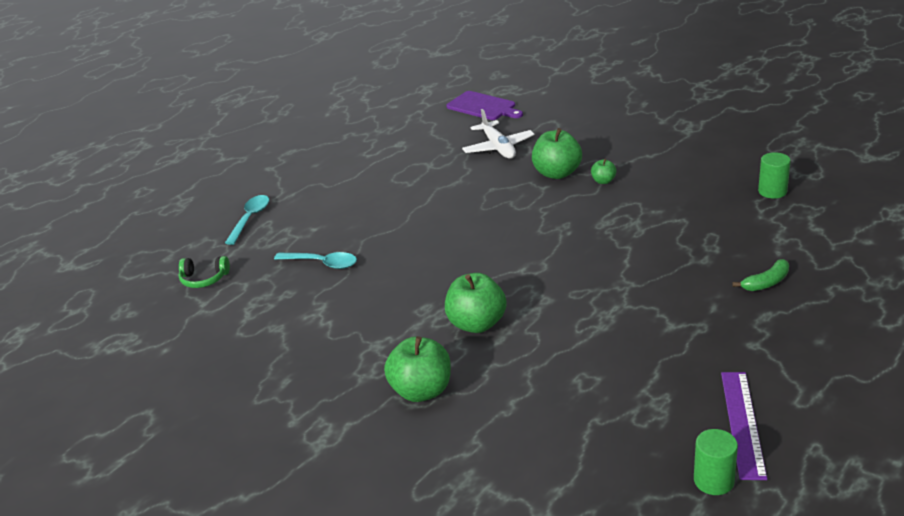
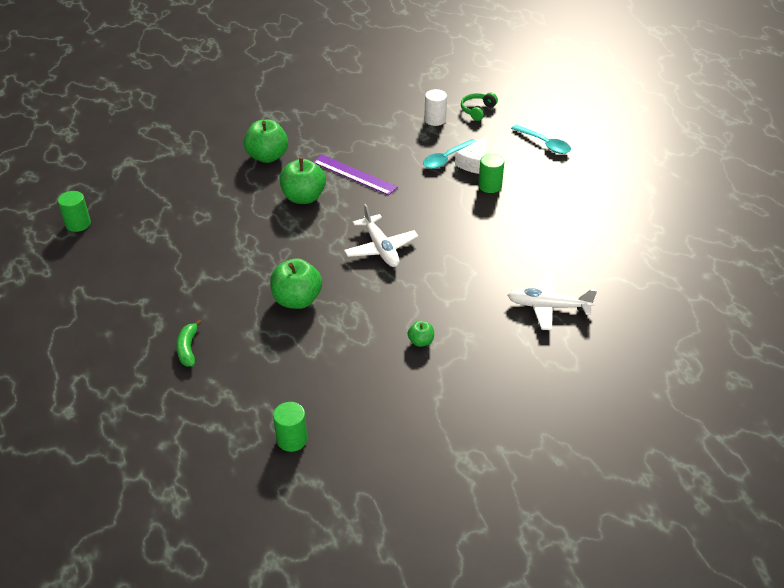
camera: 115 degrees right, 10 degrees up
purple cutting board [446,91,523,120] -> none
green apple [532,128,582,179] -> green apple moved to [270,258,322,309]
purple ruler [721,372,767,480] -> purple ruler moved to [313,155,398,195]
none -> white plane [344,204,418,267]
none -> white cylinder [424,89,447,126]
none -> white cheese [455,136,487,174]
none -> green cylinder [478,154,504,193]

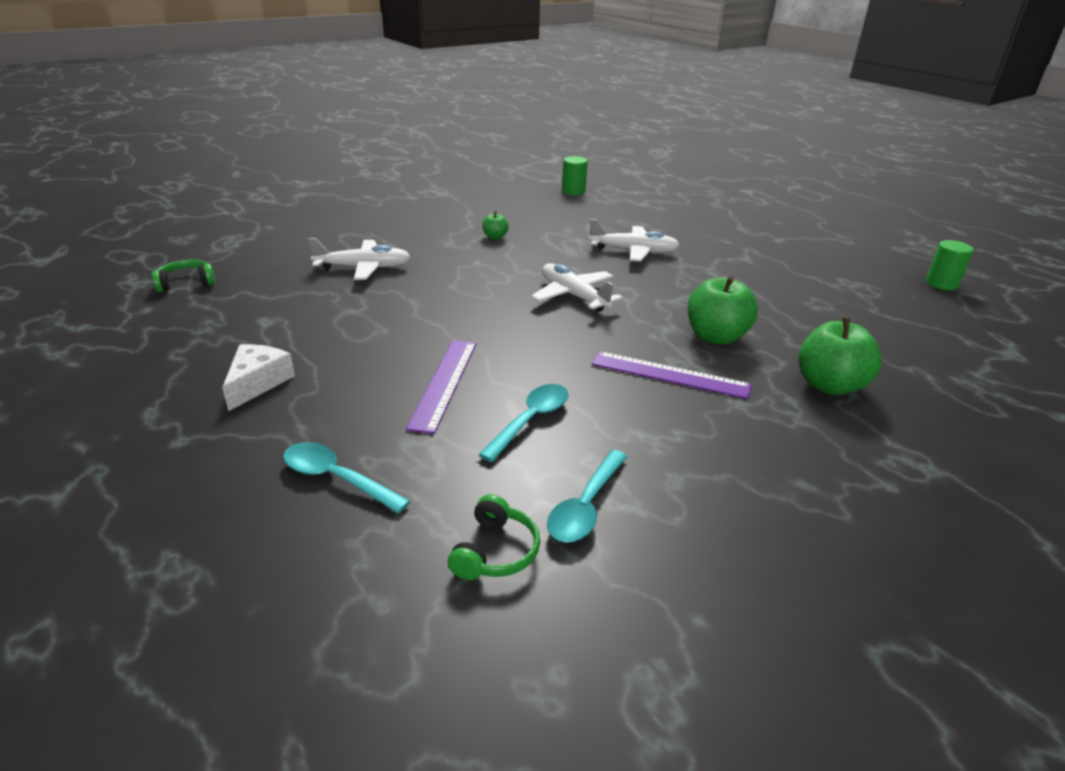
camera: 165 degrees right, 10 degrees down
green banana [176,320,202,367] -> none
green apple [270,258,322,309] -> white plane [589,219,680,262]
white cylinder [424,89,447,126] -> turquoise spoon [547,450,628,542]
white cheese [455,136,487,174] -> white cheese moved to [222,344,295,411]
green cylinder [478,154,504,193] -> purple ruler [406,340,476,434]
none -> green headphones [152,260,215,293]

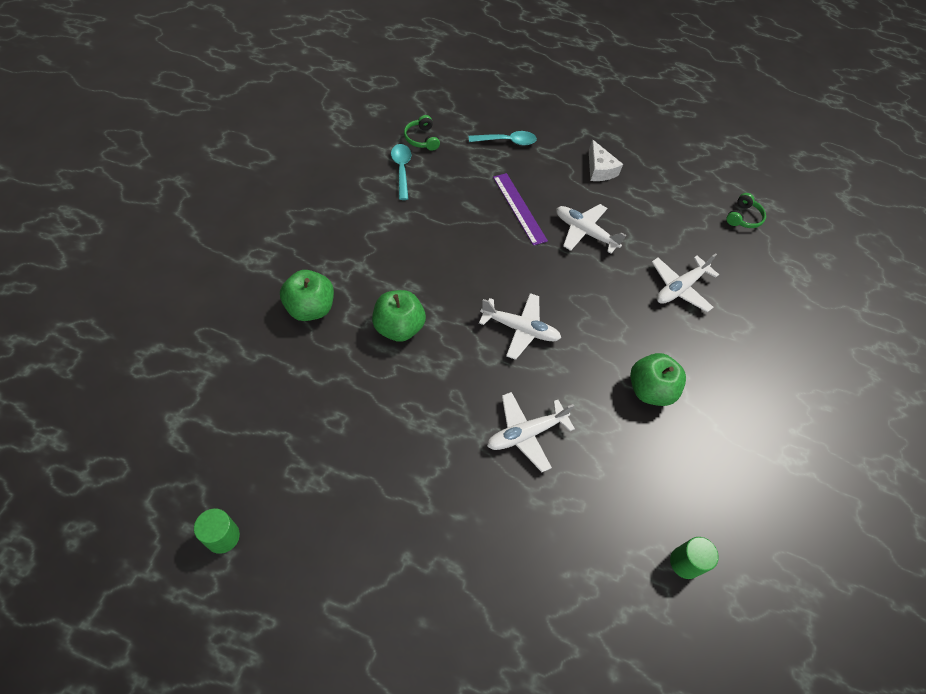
camera: 140 degrees right, 25 degrees up
turquoise spoon [478,384,568,462] -> none
green apple [482,211,509,240] -> green apple [630,353,686,406], size x2.01
purple ruler [592,351,752,399] -> none
none -> white plane [556,204,626,254]

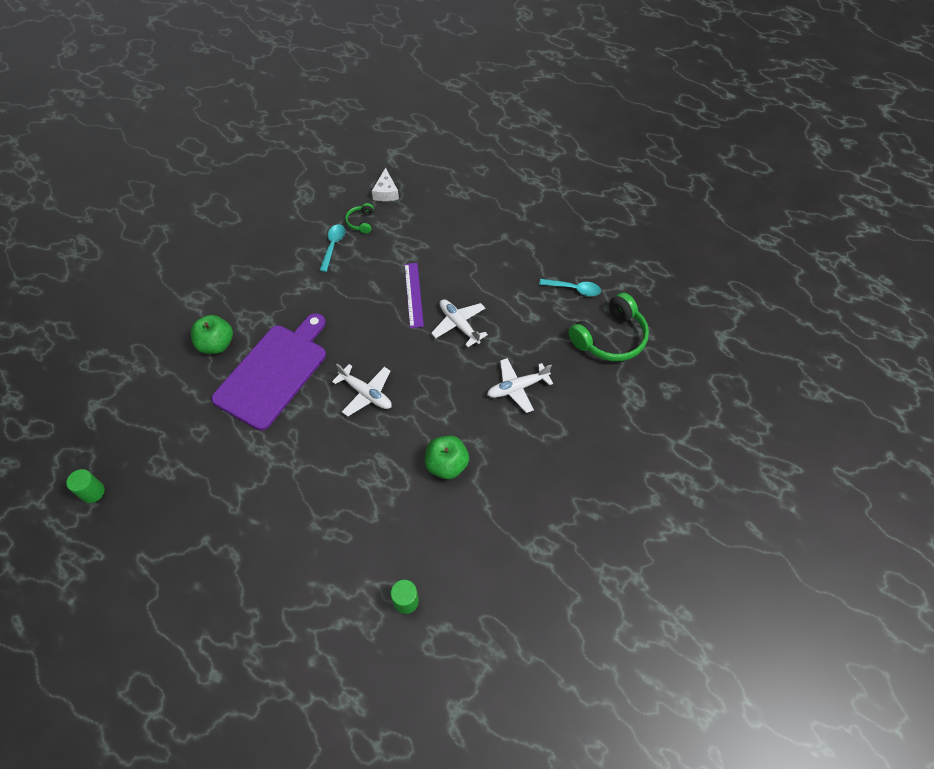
camera: 25 degrees right, 0 degrees up
green apple [372,290,426,342] -> purple cutting board [211,313,326,430]
turquoise spoon [469,131,537,145] -> turquoise spoon moved to [539,279,601,296]
white plane [487,392,575,472] -> none
white cheese [589,140,623,181] -> white cheese moved to [372,168,399,201]
green headphones [726,193,766,228] -> green headphones [569,292,649,361], size x2.08

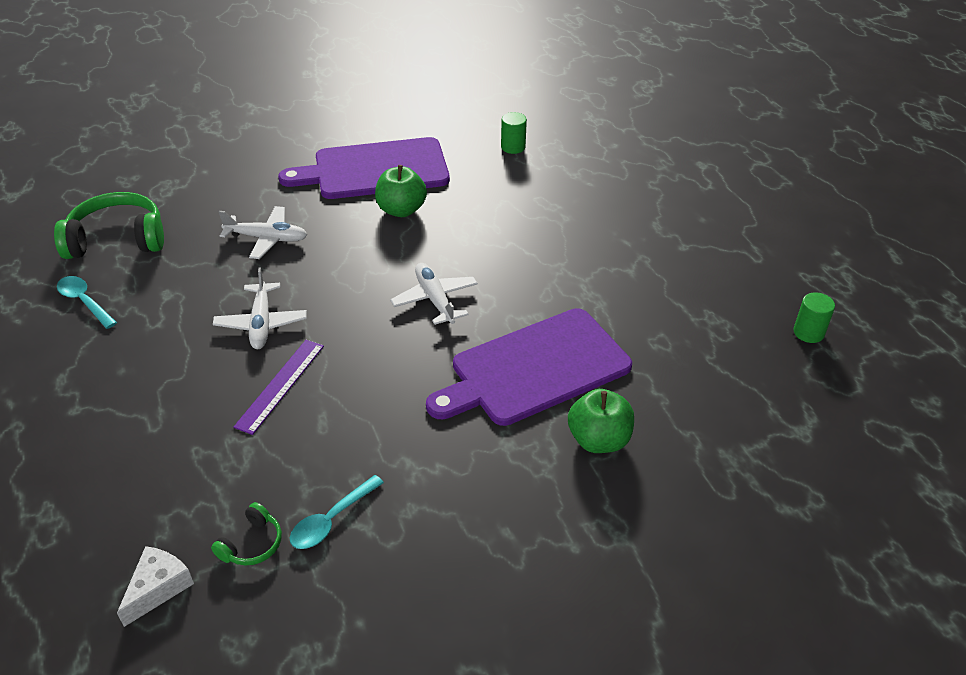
camera: 150 degrees left, 15 degrees down
none -> purple cutting board [278,137,450,199]

